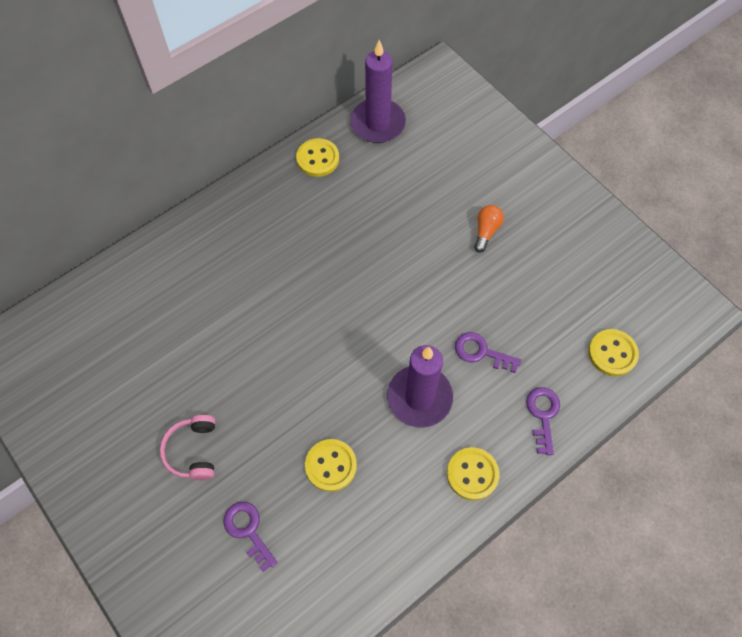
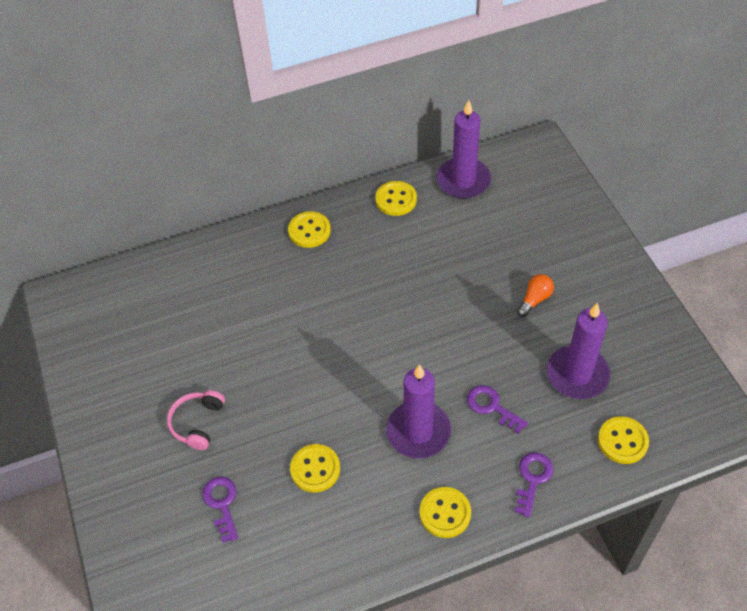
camera: 20 degrees right, 10 degrees down
none -> yellow button [288,211,331,248]
none -> purple candle [547,302,610,399]

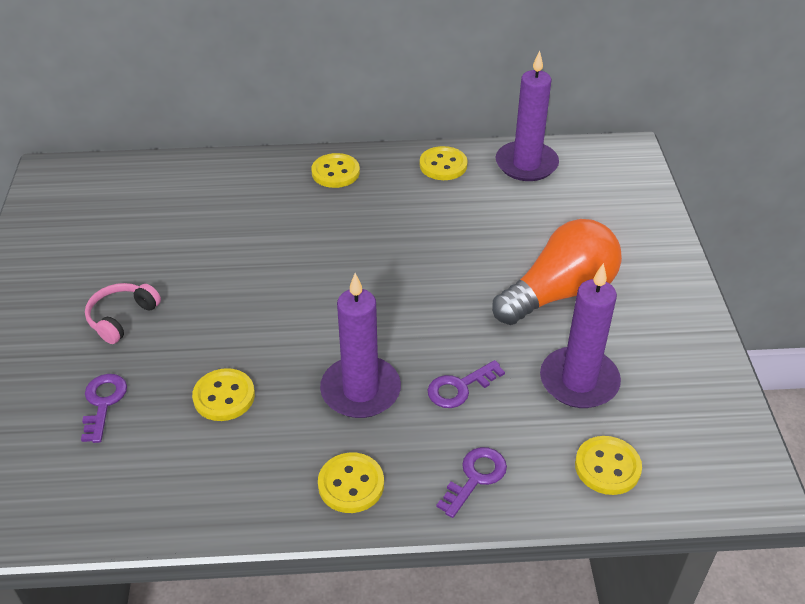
camera: 15 degrees right, 10 degrees down
purple key [467,385,528,434] -> purple key turned 90 degrees counterclockwise [427,360,505,408]
orange light bulb [517,274,554,317] -> orange light bulb [492,219,622,325], size x2.37

